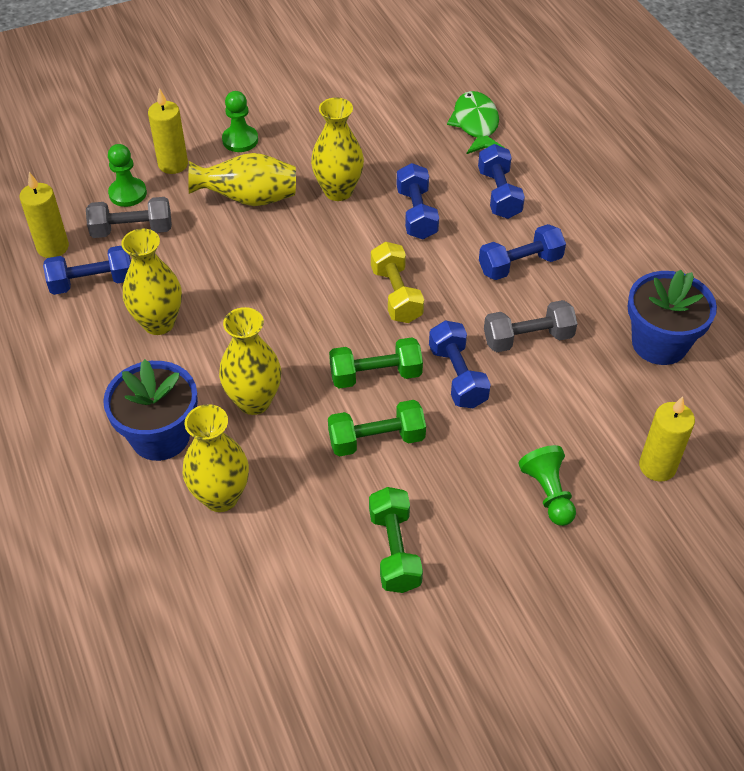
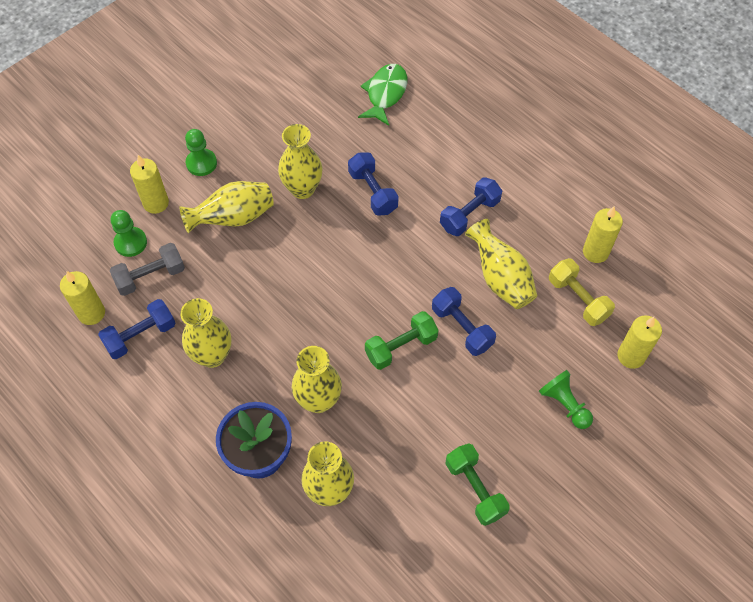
camera: 20 degrees left, 10 degrees up
green dumbbell [328,400,426,457] -> none
yellow dumbbell [371,242,424,323] -> yellow dumbbell moved to [549,258,615,326]
green fish [447,91,505,154] -> green fish turned 45 degrees clockwise [358,64,407,126]
blue dumbbell [478,144,525,219] -> none
grey dumbbell [484,300,578,352] -> yellow vase [465,219,537,309]
blue flower pot [627,270,717,365] -> yellow candle [583,207,623,263]

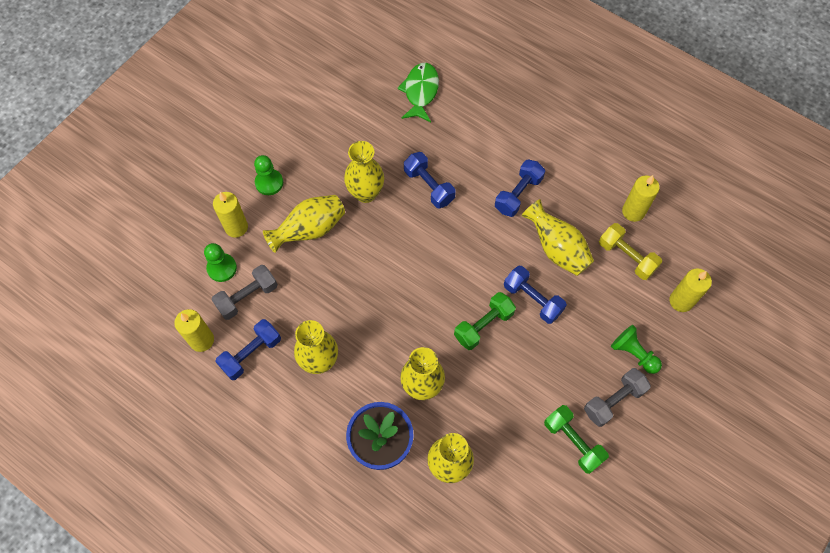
camera: 10 degrees left, 5 degrees up
none -> grey dumbbell [584,368,651,427]

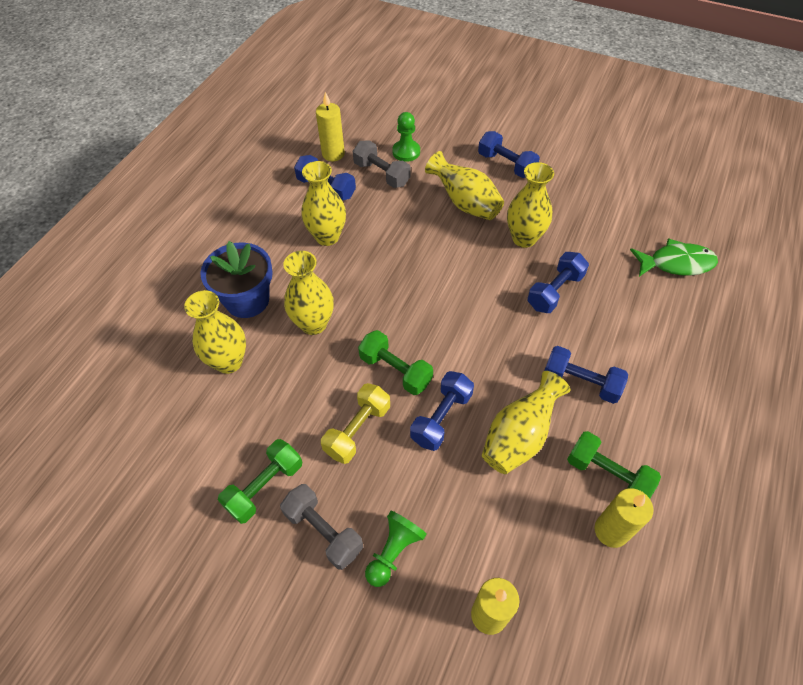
camera: 80 degrees right, 10 degrees down
yellow candle [213,192,248,238] -> none
green pawn [254,155,283,195] -> blue dumbbell [478,131,540,178]
yellow dumbbell [599,223,662,280] -> yellow dumbbell moved to [321,383,390,464]
none -> green dumbbell [567,431,661,498]

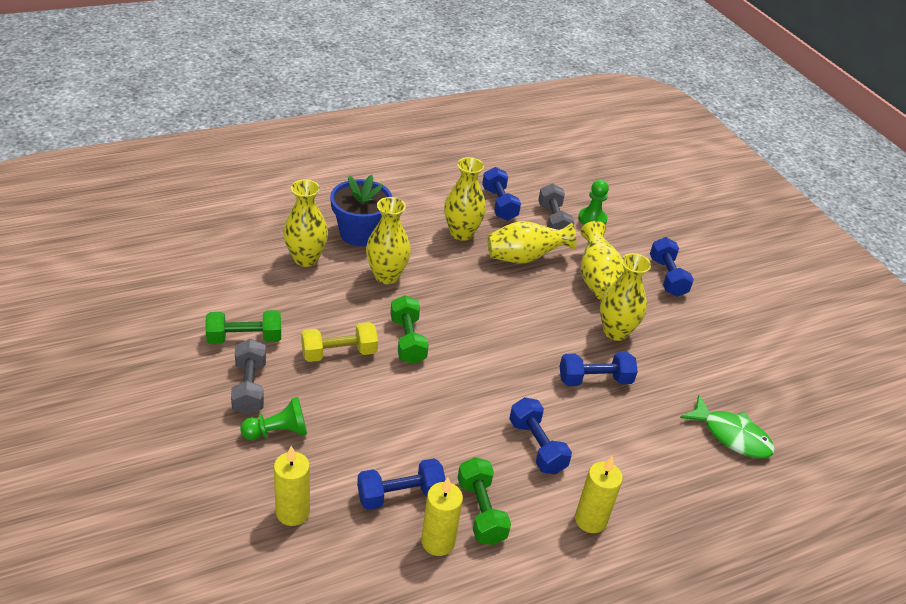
camera: 35 degrees right, 15 degrees down
yellow candle [316,92,345,161] -> yellow candle moved to [575,457,623,533]
blue dumbbell [410,371,474,451] -> blue dumbbell moved to [357,458,446,510]
yellow vase [482,371,570,474] -> yellow vase moved to [487,221,577,263]

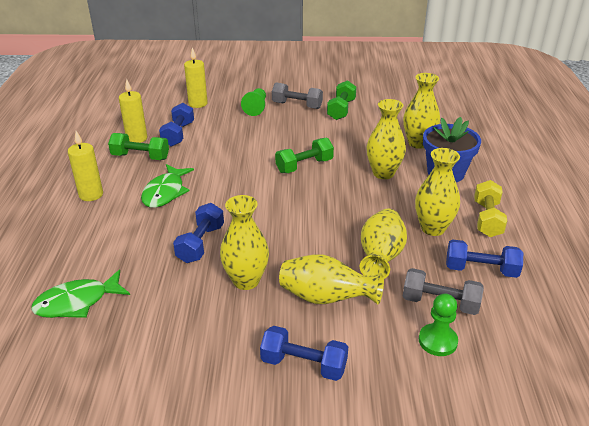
camera: 120 degrees right, 5 degrees down
yellow dumbbell [301,322,378,362] -> yellow dumbbell moved to [474,180,507,237]
green dumbbell [390,295,429,364] -> green dumbbell turned 45 degrees counterclockwise [275,138,334,173]
blue dumbbell [509,397,572,474] -> green fish [141,164,194,208]

